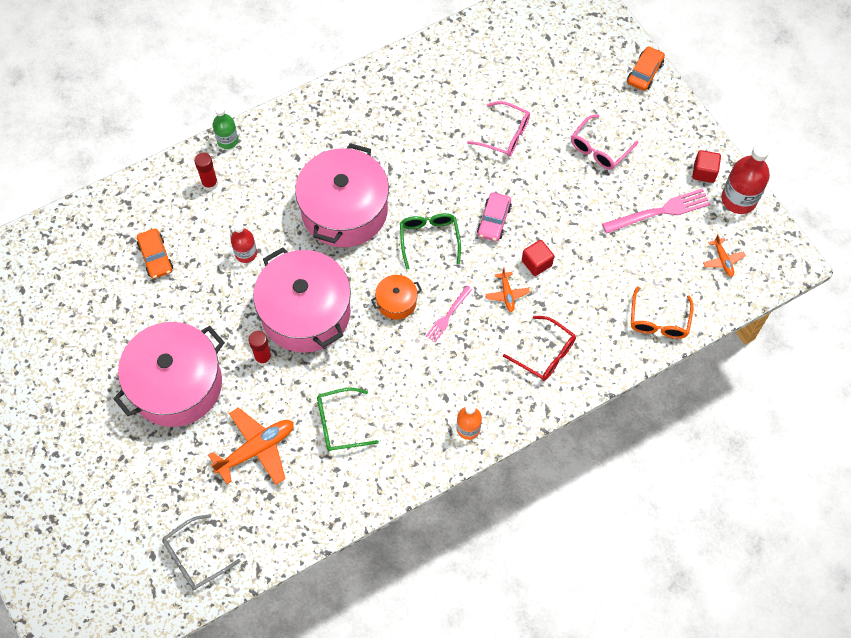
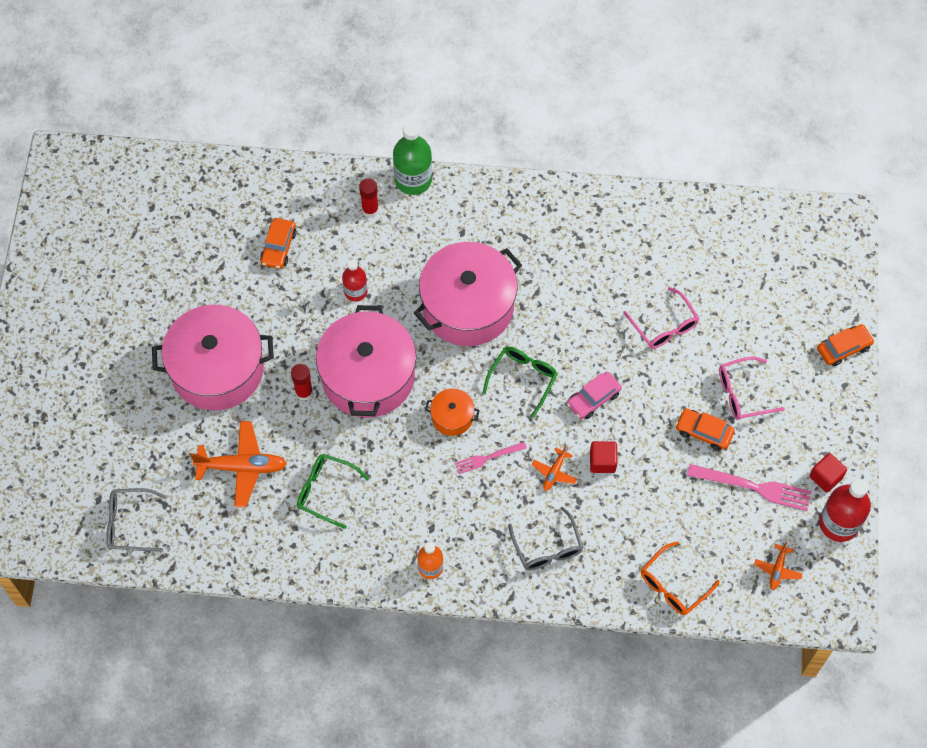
camera: 35 degrees right, 0 degrees up
green bottle [213,106,238,149] -> green bottle [393,122,432,195], size x1.64
red glasses [503,316,576,381] -> grey glasses [508,507,583,570]
none -> orange car [676,408,735,451]

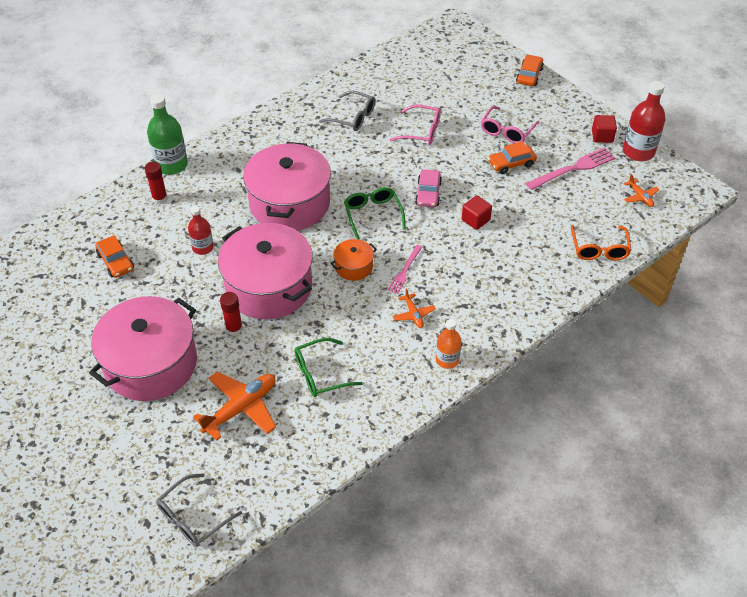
camera: 45 degrees left, 15 degrees down
grey glasses [508,507,583,570] -> grey glasses moved to [319,91,375,131]
orange plane [532,446,577,491] -> orange plane moved to [393,288,436,328]

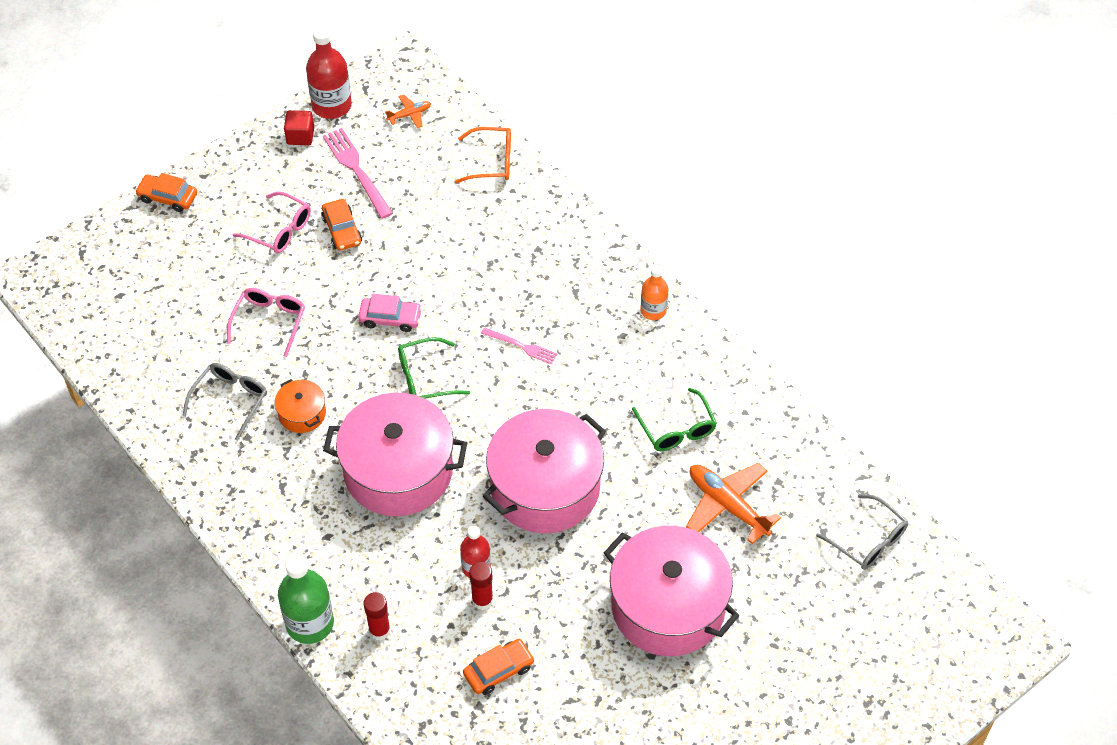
camera: 90 degrees left, 5 degrees up
red glue stick [220,292,243,336] -> red glue stick moved to [469,562,493,610]
orange pot [330,239,377,281] -> orange pot moved to [275,379,326,433]
orange plane [393,288,436,328] -> none
red cube [462,196,492,230] -> none

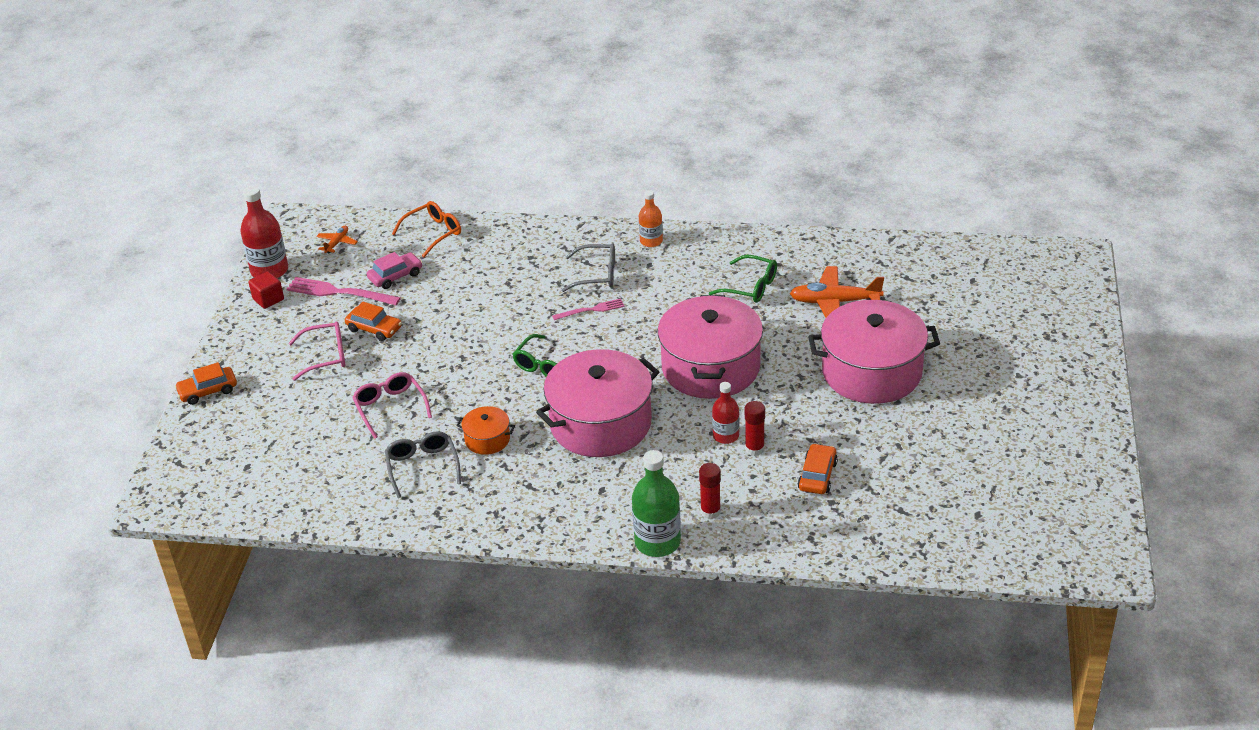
camera: 40 degrees left, 15 degrees down
pink car [358,294,422,332] -> pink car moved to [367,252,422,289]
grey glasses [816,494,908,570] -> grey glasses moved to [562,243,615,292]

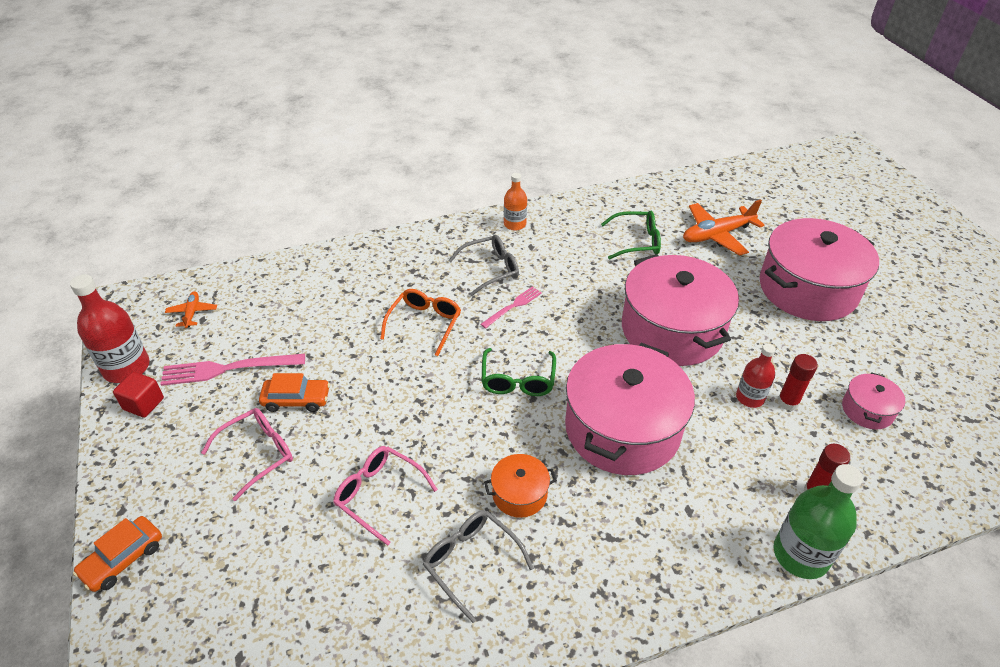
camera: 30 degrees left, 5 degrees up
pink car [367,252,422,289] -> none
orange glasses [392,201,461,257] -> orange glasses moved to [380,289,461,356]
orange car [798,443,838,494] -> pink pot [842,372,905,429]

